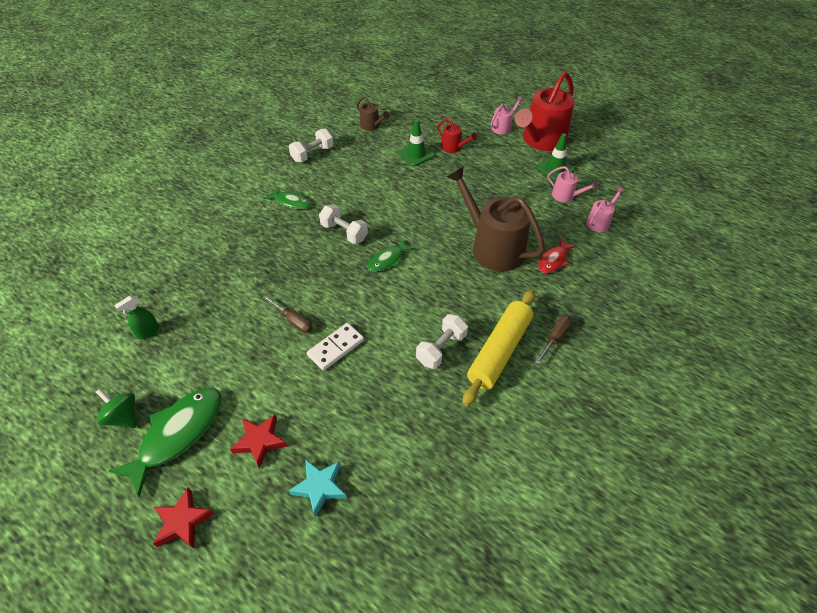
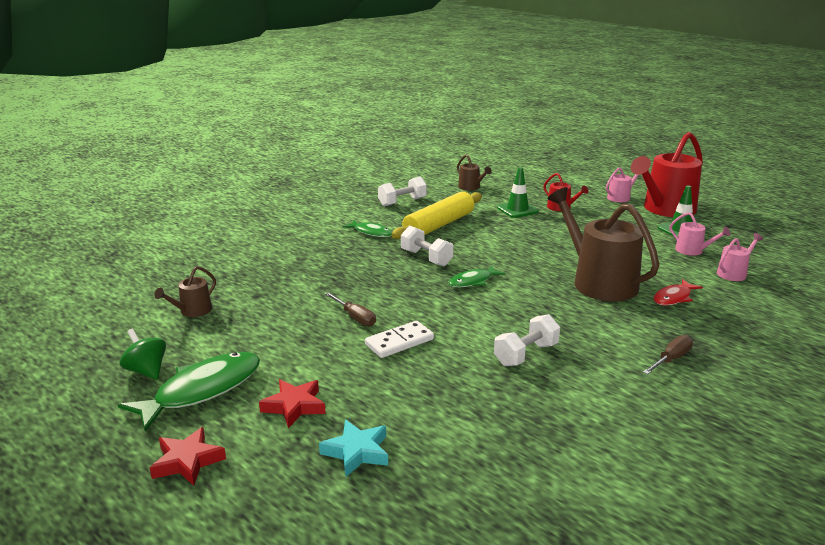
camera: 10 degrees right, 25 degrees down
green spray bottle [114,296,159,339] -> brown watering can [154,266,216,317]
yellow rolling pin [463,290,536,406] -> yellow rolling pin moved to [391,191,482,239]

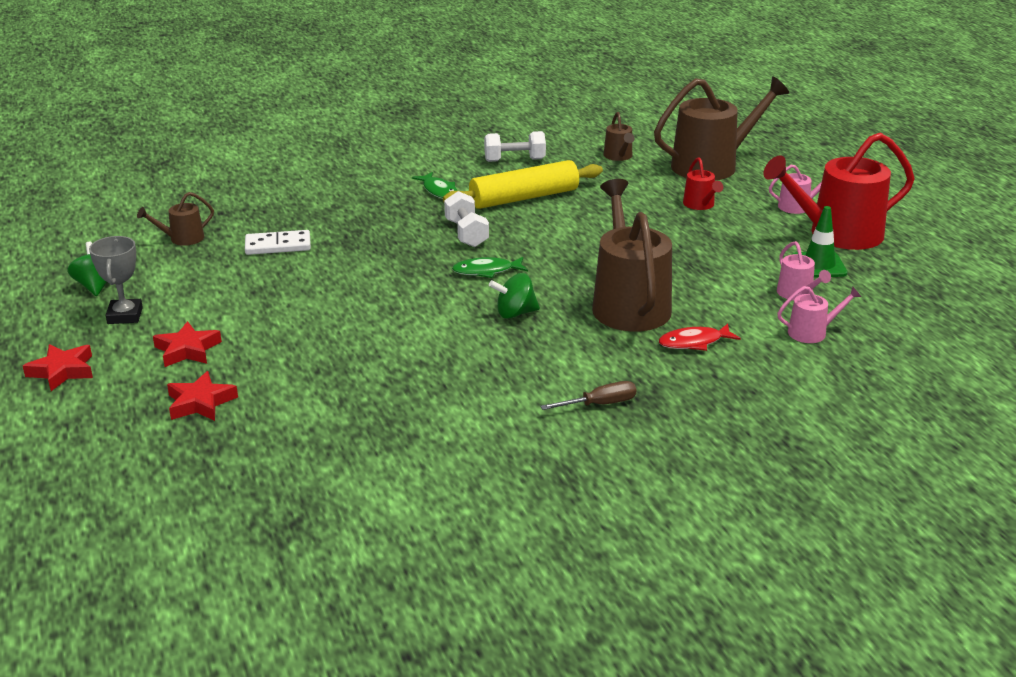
camera: 25 degrees right, 5 degrees up
green fish [118,352,260,431] -> grey trophy [89,236,143,324]
turquoise star [319,420,388,477] -> red star [167,371,238,421]
brown screwdriver [325,292,376,326] -> none
white domino [365,321,434,358] -> white domino moved to [245,230,311,255]
white dumbbell [494,314,560,366] -> none
green traffic cone [497,167,539,218] -> none
none -> green spinning top [489,273,540,319]
none -> brown watering can [654,76,789,180]

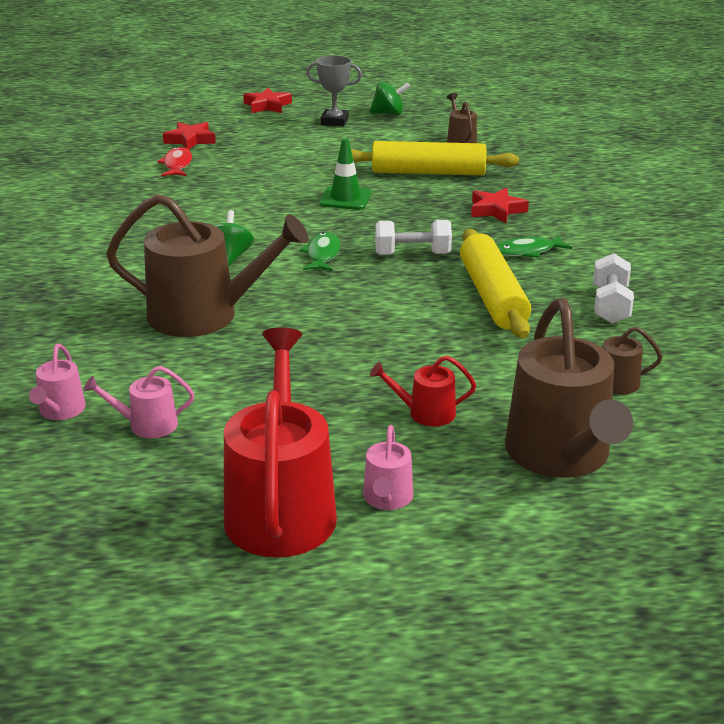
camera: 105 degrees right, 0 degrees up
red star [153,321,222,367] -> red star moved to [471,188,529,223]
white domino [245,230,311,255] -> yellow rolling pin [351,141,519,175]
brown screwdriver [540,381,636,410] -> none
red fish [659,324,741,351] -> red fish moved to [157,147,192,176]
green traffic cone [793,206,848,277] -> green traffic cone moved to [319,138,372,210]

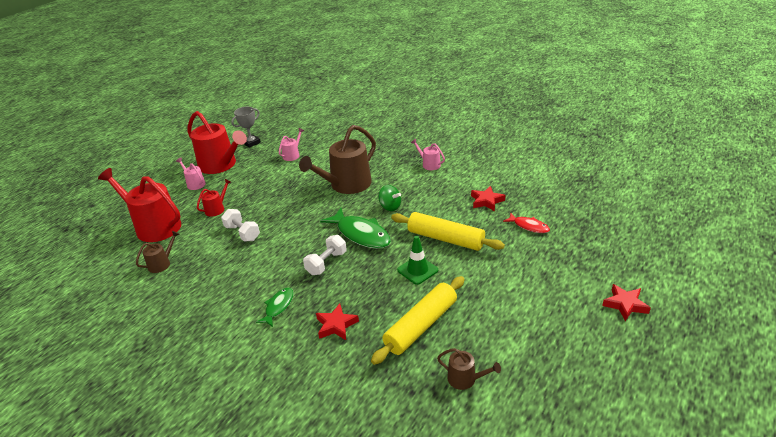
camera: 130 degrees right, 5 degrees up
pink watering can [29,344,86,420] -> pink watering can moved to [411,139,445,170]
red star [163,122,216,149] -> red star moved to [471,186,505,211]
green fish [300,232,340,271] -> green fish [320,208,391,249], size x1.80
grey trophy [306,55,362,126] -> grey trophy moved to [231,107,261,148]
green spinning top [370,81,411,115] -> none
yellow rolling pin [460,229,531,338] -> yellow rolling pin moved to [391,212,505,251]
brown watering can [505,298,633,478] -> red watering can [98,168,181,242]
white dumbbell [593,253,634,324] -> white dumbbell moved to [221,209,260,241]

